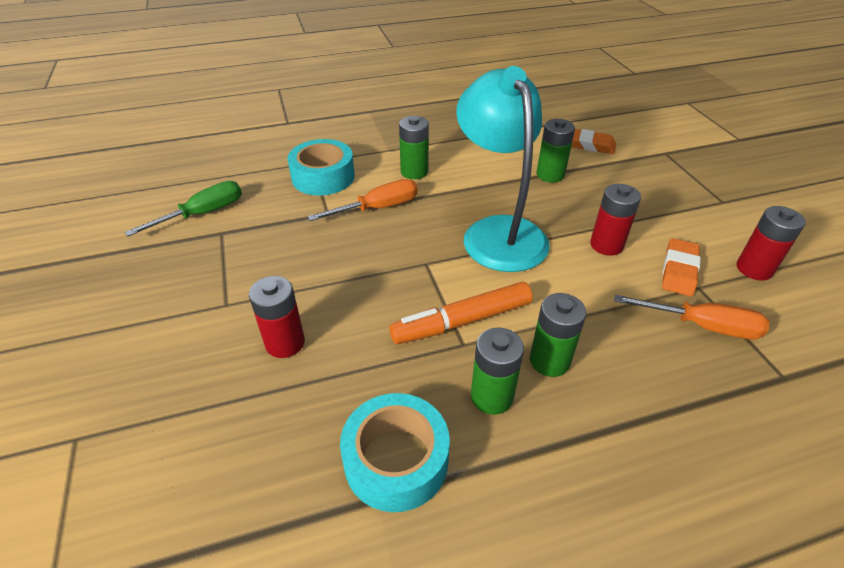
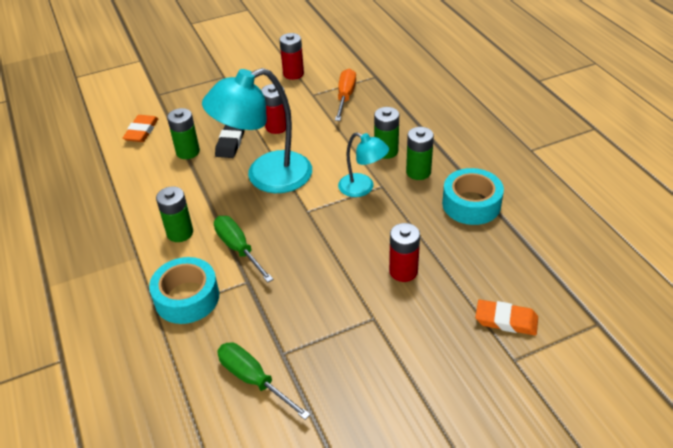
camera: 95 degrees left, 0 degrees up
orange screwdriver [308,179,418,221] -> green screwdriver [214,216,273,283]
orange marker [389,282,533,344] -> turquoise lamp [338,133,389,197]
orange eraser [662,238,701,296] -> orange eraser moved to [475,299,538,335]
none -> black eraser [215,125,244,158]

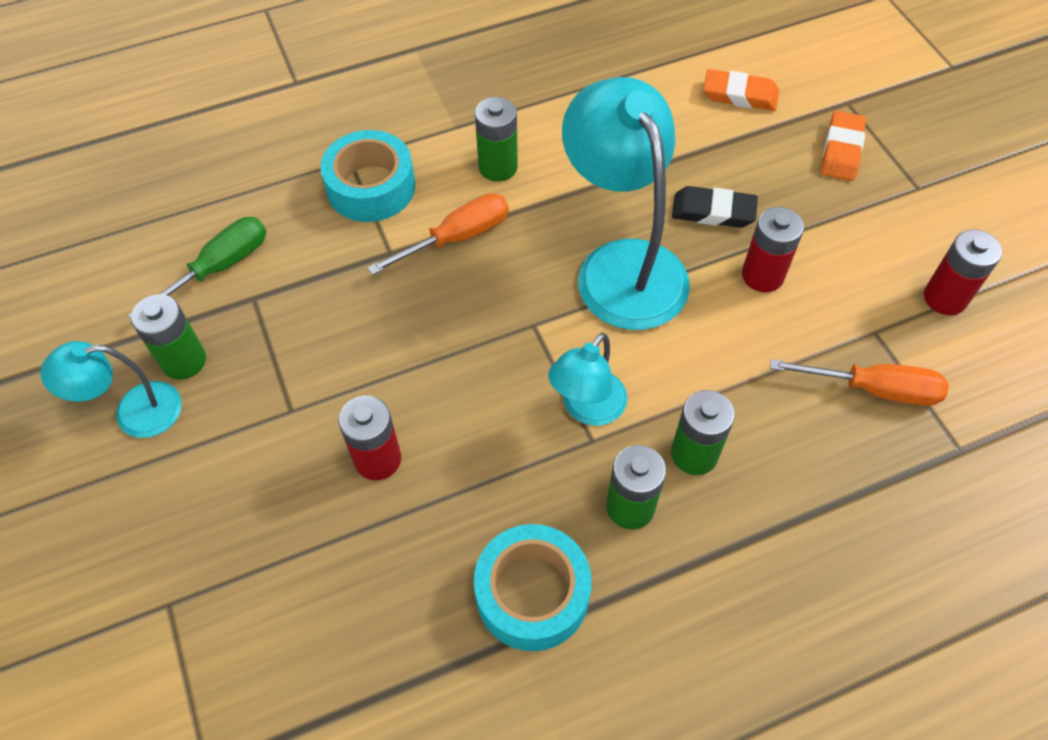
camera: 90 degrees right, 15 degrees up
green battery [167,108,200,159] -> green battery moved to [131,294,206,380]
green screwdriver [214,216,273,283] -> orange screwdriver [368,193,509,275]
orange eraser [475,299,538,335] -> orange eraser moved to [821,111,866,181]
none -> turquoise lamp [40,341,182,438]

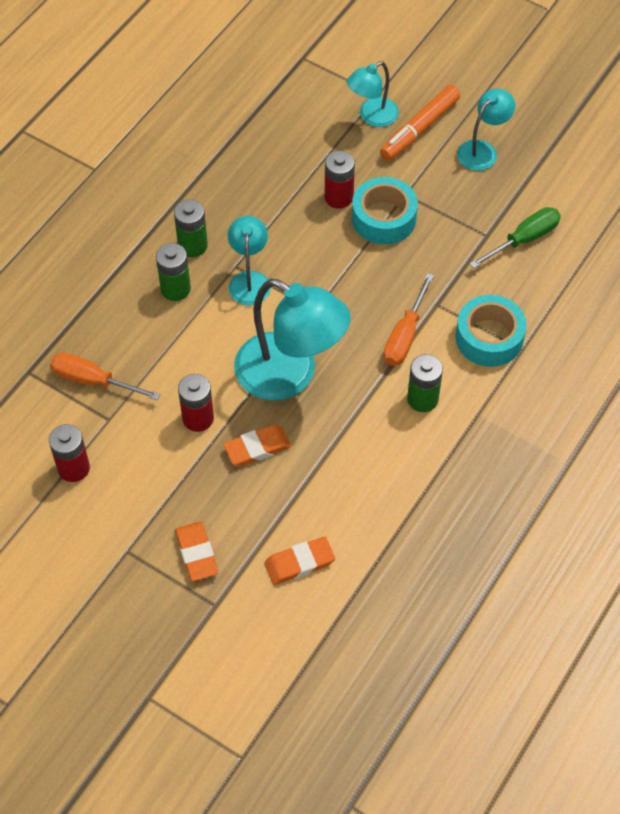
camera: 145 degrees right, 0 degrees up
green screwdriver [128,217,266,319] -> green screwdriver turned 135 degrees counterclockwise [470,207,561,268]
green battery [131,294,206,380] -> none
turquoise tape [474,524,592,651] -> turquoise tape moved to [352,177,418,245]
black eraser [672,186,758,228] -> orange eraser [223,424,291,466]
orange screwdriver [770,359,949,406] -> orange screwdriver turned 45 degrees clockwise [50,353,160,400]
none -> turquoise lamp [347,61,399,127]
none -> orange marker [380,85,460,161]

